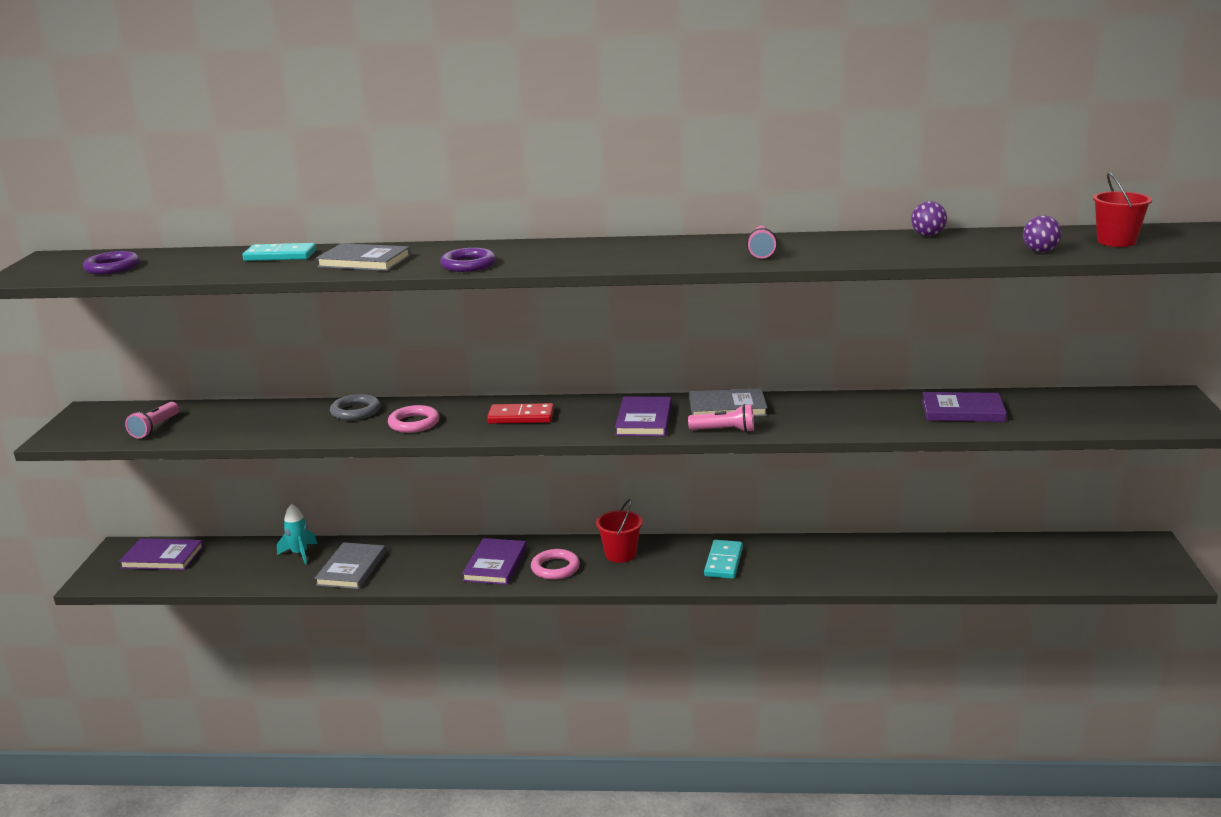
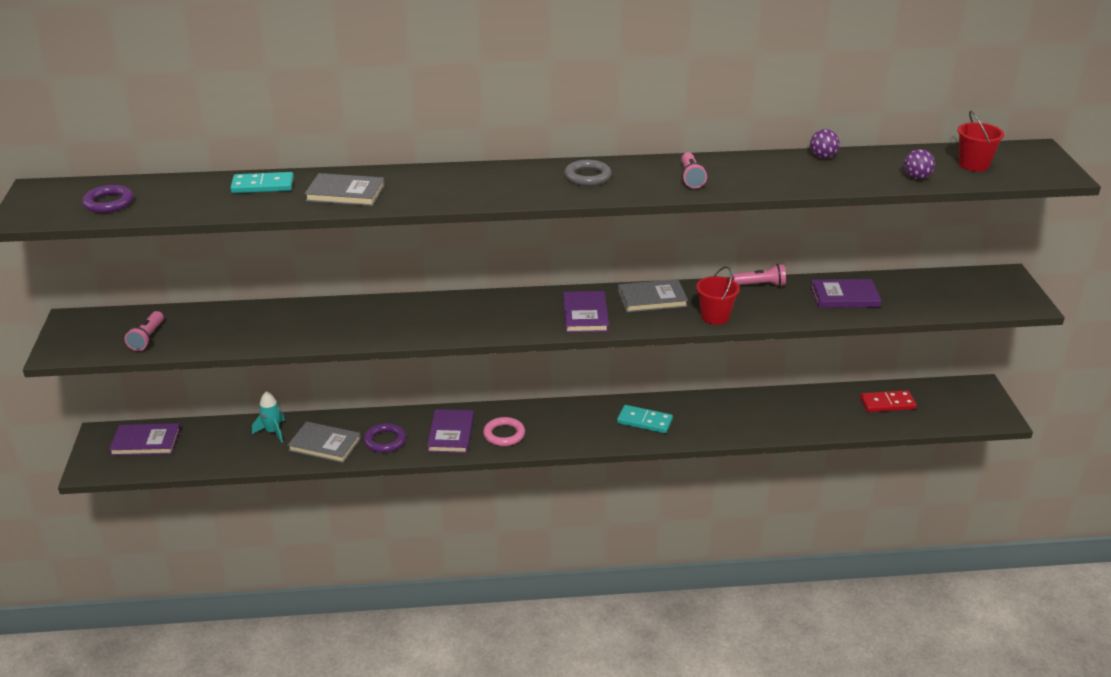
camera: 10 degrees left, 10 degrees up
grey book [314,542,386,589] -> grey book turned 75 degrees counterclockwise [288,422,361,463]
grey ring [330,394,381,420] -> grey ring moved to [564,160,612,186]
pink ring [388,405,440,433] -> none
purple ring [440,248,496,272] -> purple ring moved to [364,423,406,453]
red domino [487,403,554,424] -> red domino moved to [860,390,917,412]
red bucket [596,499,643,563] -> red bucket moved to [696,266,740,325]
pink flashlight [688,404,754,433] -> pink flashlight moved to [732,264,786,287]
turquoise domino [704,540,743,579] -> turquoise domino turned 75 degrees counterclockwise [617,405,673,433]

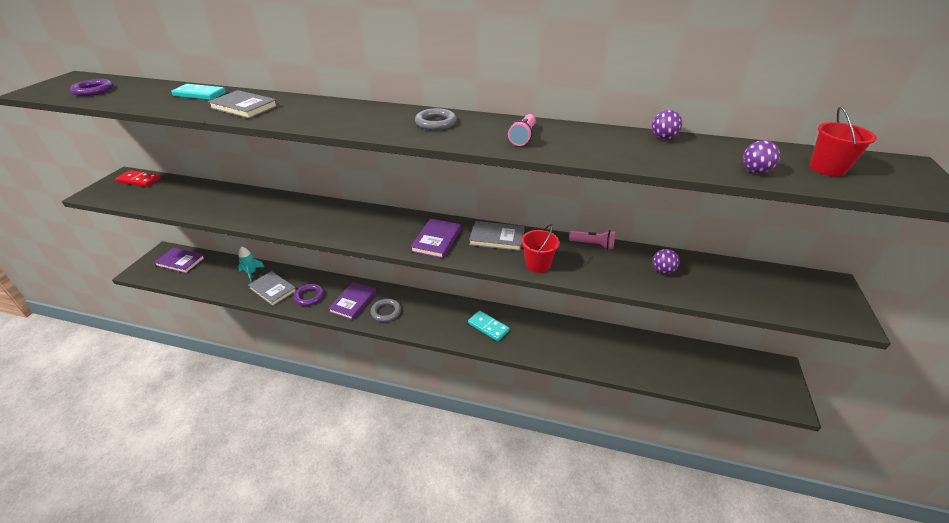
camera: 20 degrees right, 5 degrees up
pink flashlight [125,311,164,351] -> none
pink ring [483,417,525,446] -> grey ring [371,299,401,322]
purple book [810,279,882,308] -> purple ball [653,249,680,274]
red domino [860,390,917,412] -> red domino moved to [115,170,161,187]

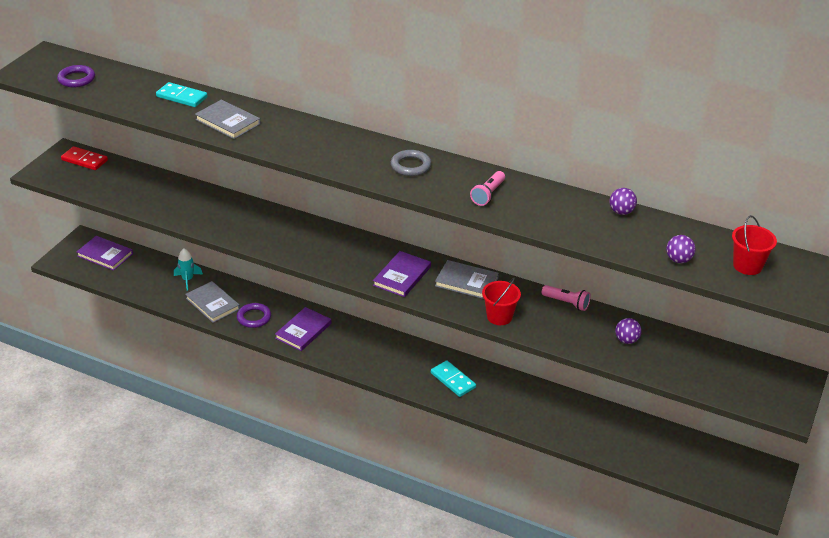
camera: 10 degrees right, 0 degrees up
grey ring [371,299,401,322] -> none

